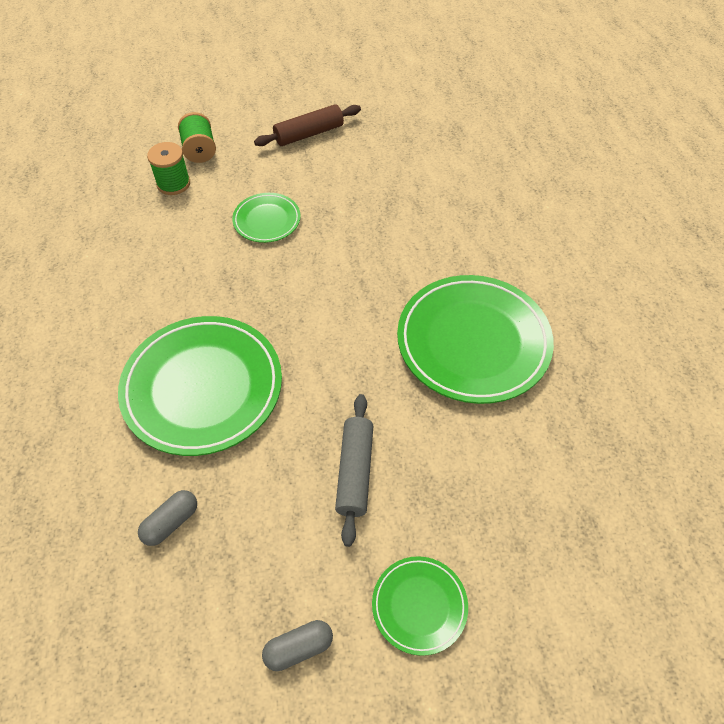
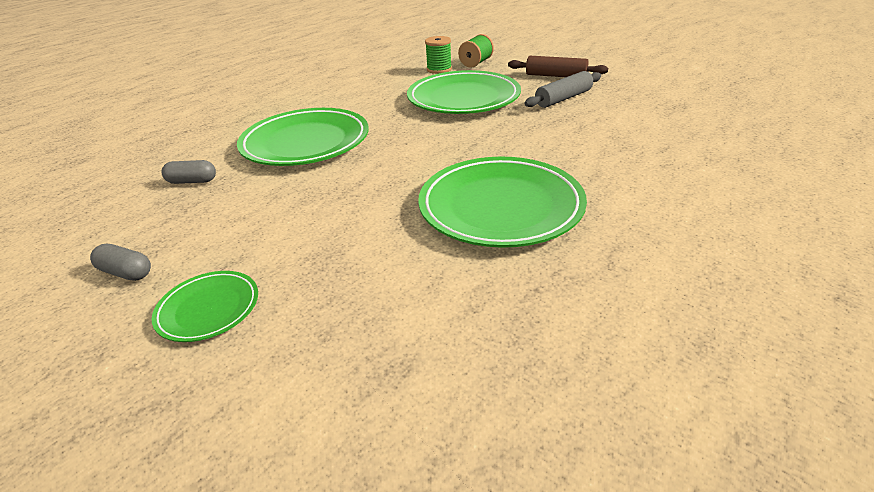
camera: 50 degrees right, 20 degrees down
green plate [232,193,301,243] -> green plate [407,70,521,114], size x2.01
grey rolling pin [335,394,373,547] -> grey rolling pin moved to [524,71,601,108]

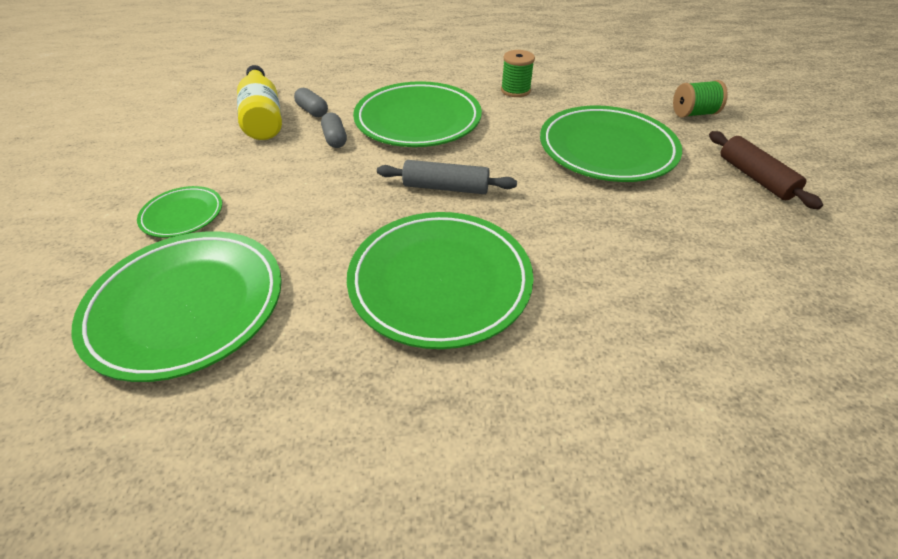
camera: 45 degrees right, 10 degrees up
grey capsule [90,244,151,281] -> grey capsule moved to [321,113,347,148]
green spool [425,36,452,74] -> green spool moved to [501,50,535,97]
grey rolling pin [524,71,601,108] -> grey rolling pin moved to [377,160,517,194]
none -> green plate [72,231,282,382]
none -> yellow bottle [237,65,282,140]

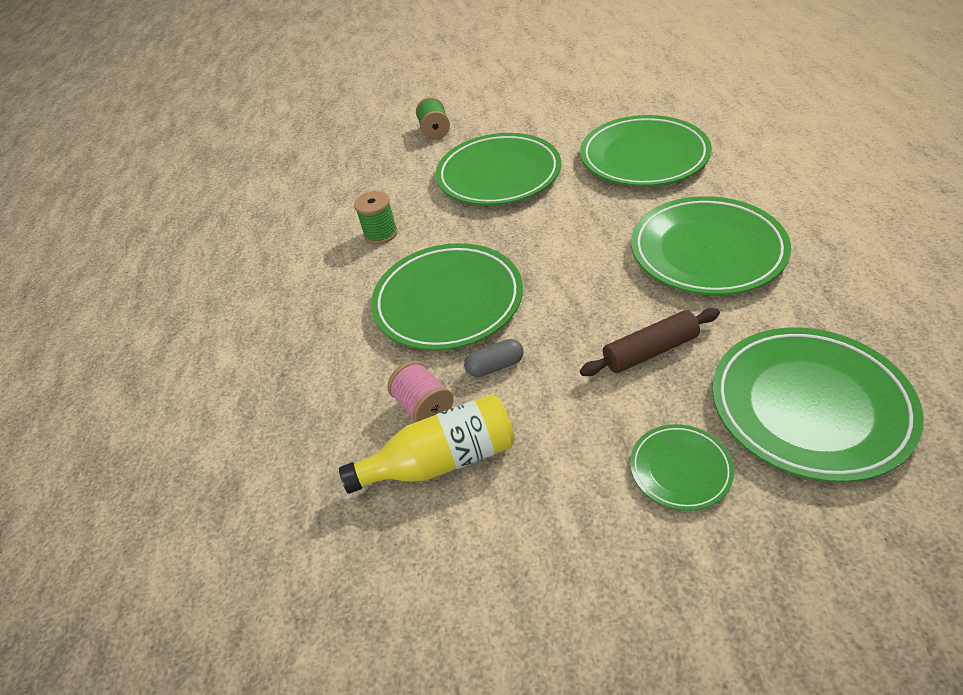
camera: 85 degrees left, 0 degrees up
grey capsule [294,88,328,117] -> pink spool [387,361,454,422]
grey rolling pin [377,160,517,194] -> none
brown rolling pin [709,131,823,209] -> brown rolling pin moved to [580,308,720,376]
none -> green plate [580,115,712,186]

